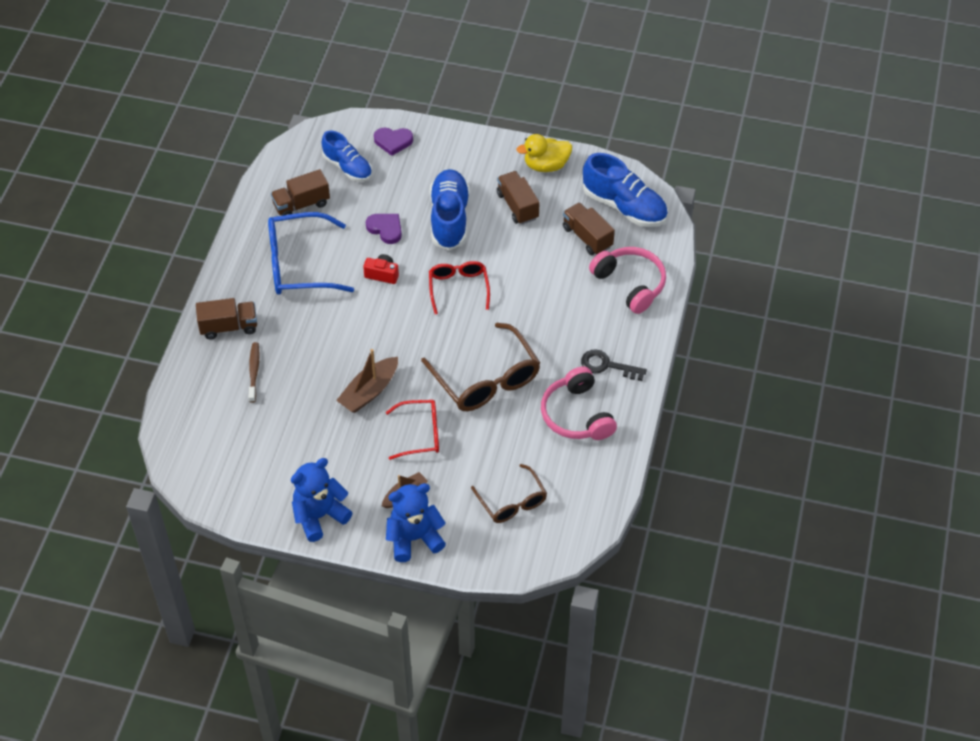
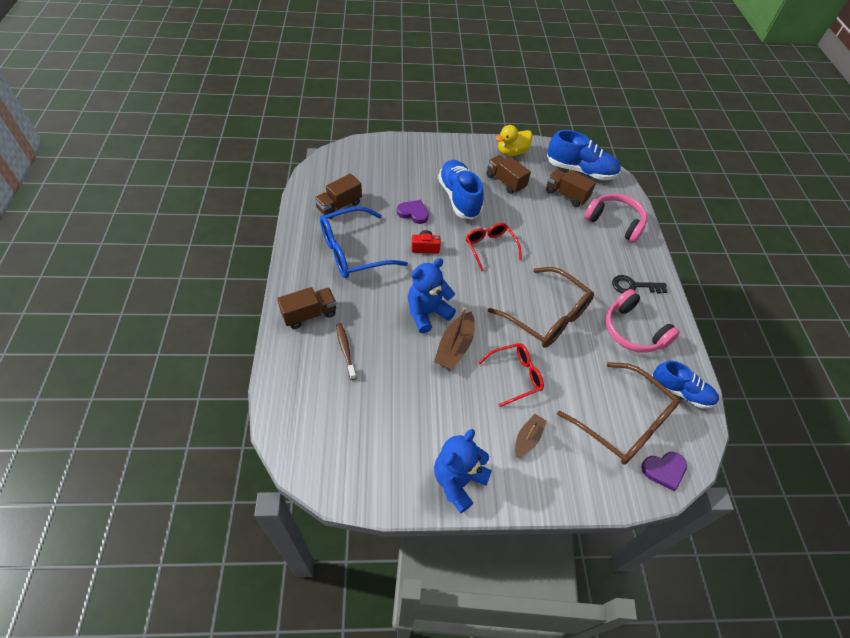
camera: 20 degrees left, 0 degrees up
blue shoe [321,131,372,181] -> blue shoe moved to [652,360,719,409]
purple heart [374,128,413,156] -> purple heart moved to [641,452,687,491]
blue teddy bear [386,483,446,562] -> blue teddy bear moved to [408,258,456,333]
brown glasses [471,464,547,523] -> brown glasses [557,362,680,464], size x1.63

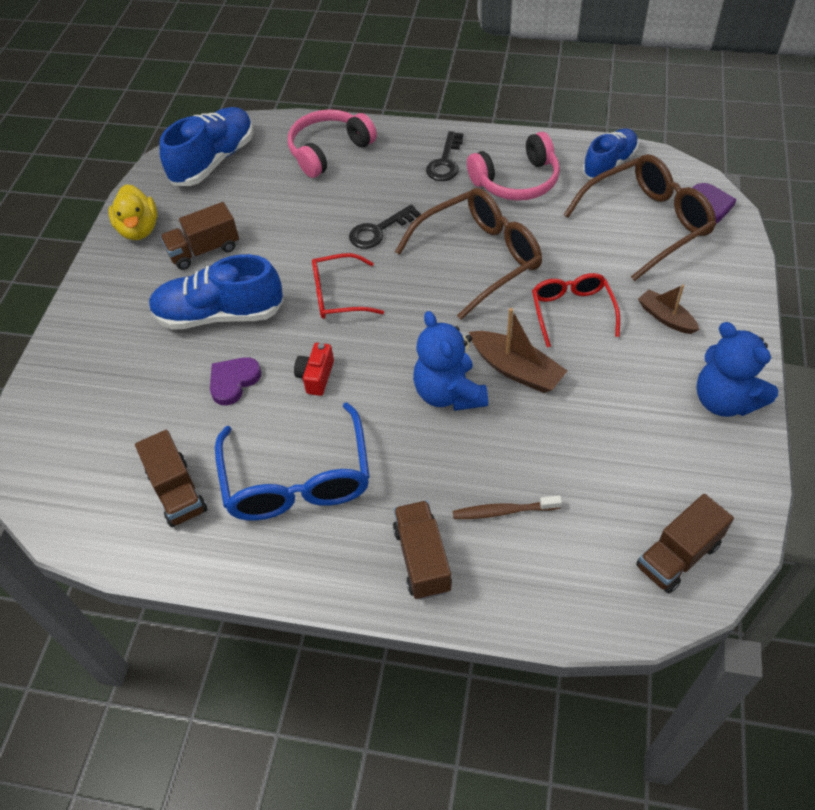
camera: 70 degrees left, 0 degrees up
brown truck [546,169,596,207] -> brown truck moved to [636,494,734,593]
none -> black key [349,204,421,249]

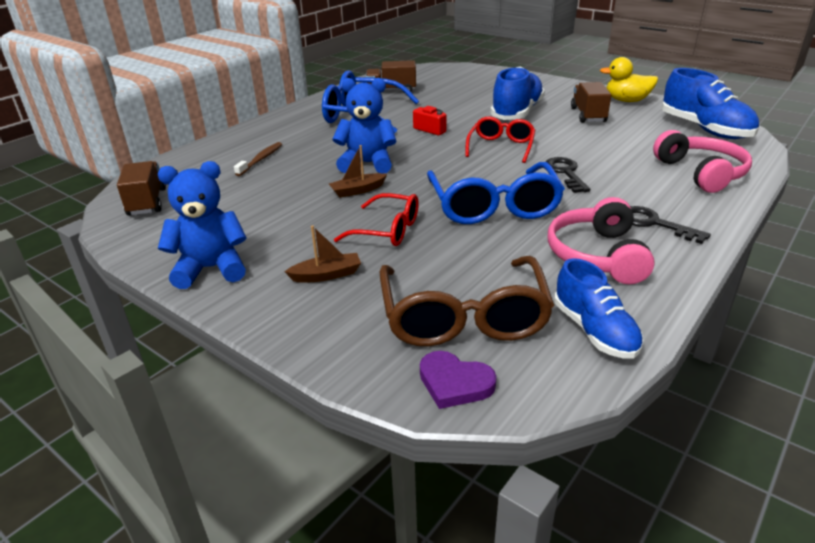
camera: 115 degrees right, 20 degrees down
purple heart [210,357,261,405] -> none
brown truck [393,501,452,600] -> none
brown glasses [395,188,542,320] -> blue glasses [427,162,565,224]
brown boat [469,308,567,393] -> brown boat [329,145,387,198], size x0.65

